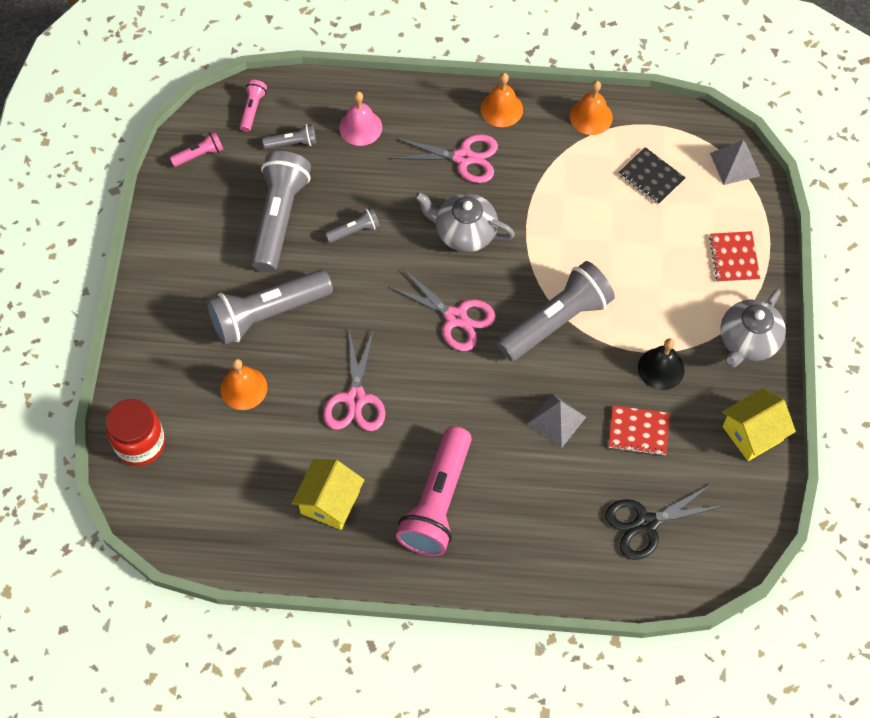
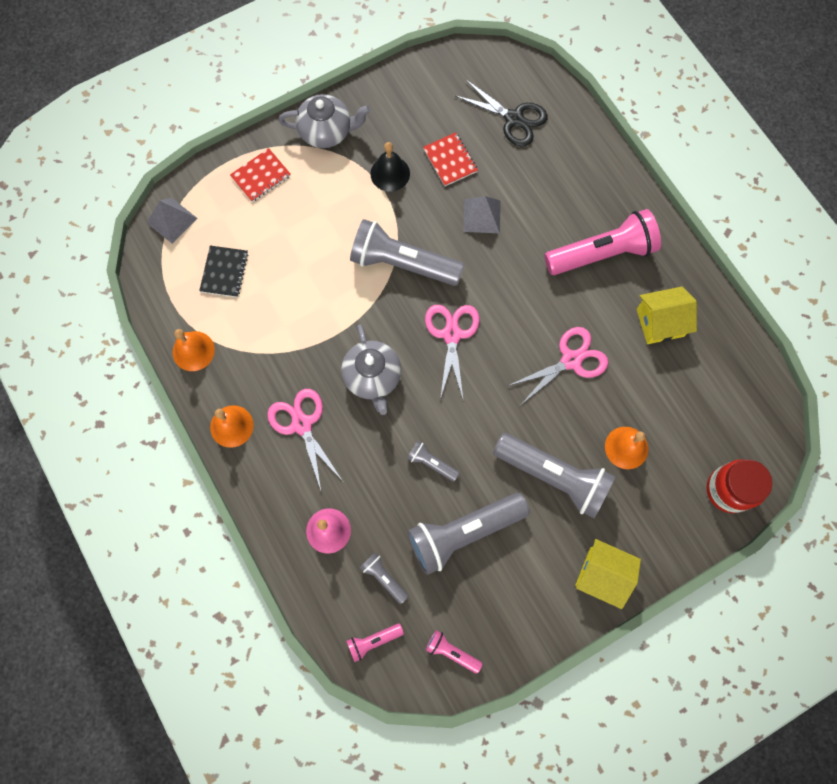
camera: 125 degrees left, 10 degrees up
yellow house [722,388,796,461] -> yellow house moved to [575,539,641,609]

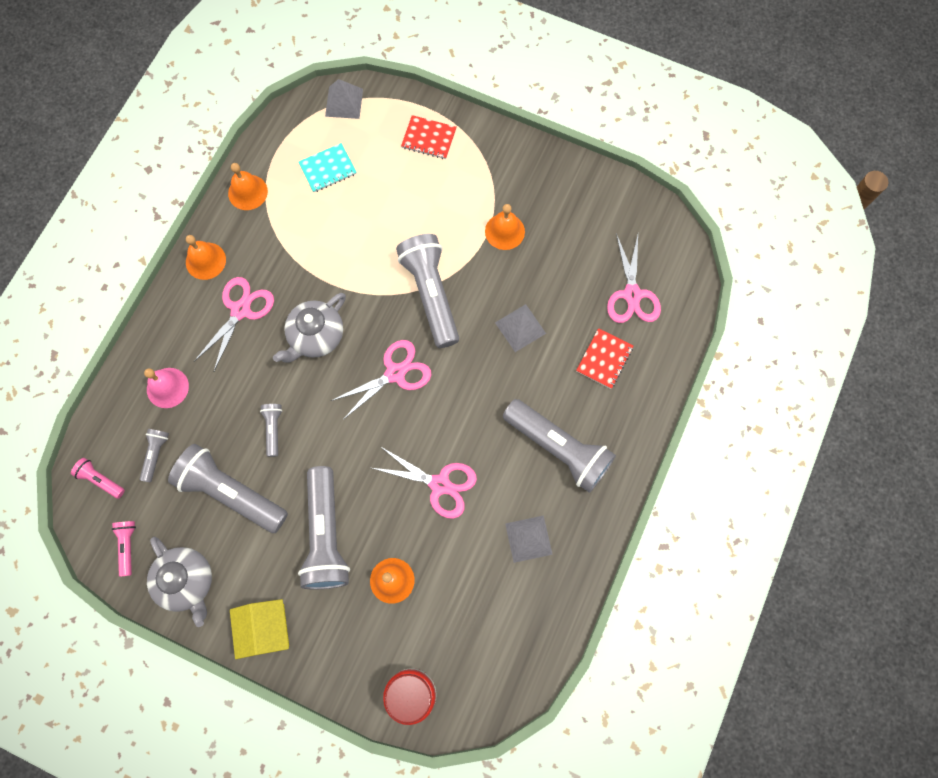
camera: 55 degrees right, 0 degrees up
black notebook [199,246,248,297] -> turquoise notebook [298,143,357,192]
grey teapot [278,94,371,148] -> grey teapot moved to [147,537,212,627]
black bell [370,142,410,192] -> orange bell [485,204,525,250]
red notebook [423,132,478,186] -> red notebook moved to [576,328,633,389]
black scissors [454,80,548,147] -> pink scissors [607,233,661,323]
pink flashlight [544,209,661,275] -> grey flashlight [503,399,616,493]
yellow house [637,287,697,344] -> grey pyramid [505,515,553,563]

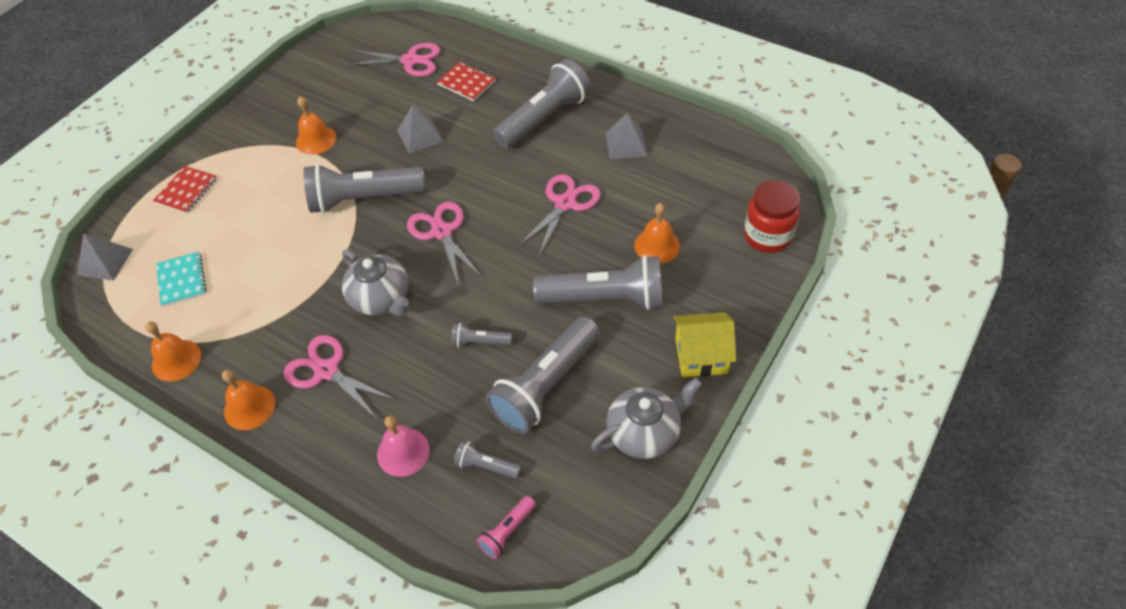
camera: 80 degrees left, 20 degrees down
pink flashlight [112,521,136,577] -> none

